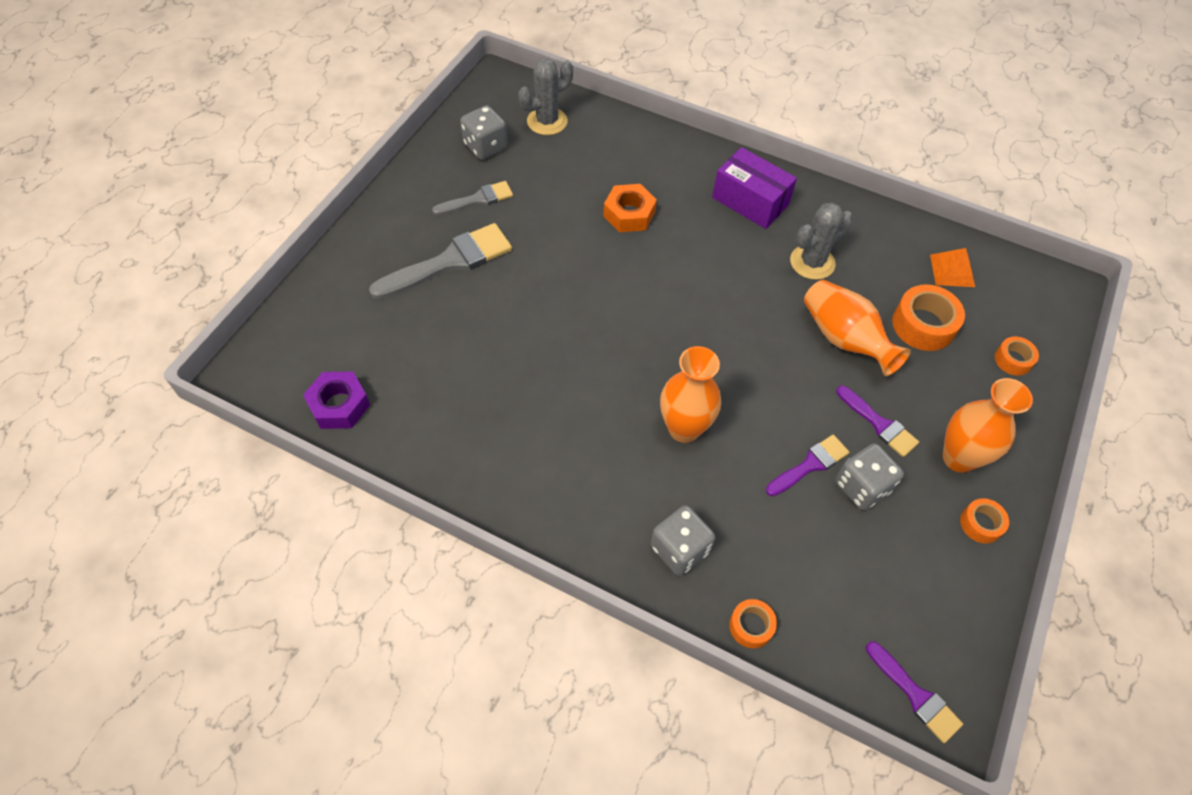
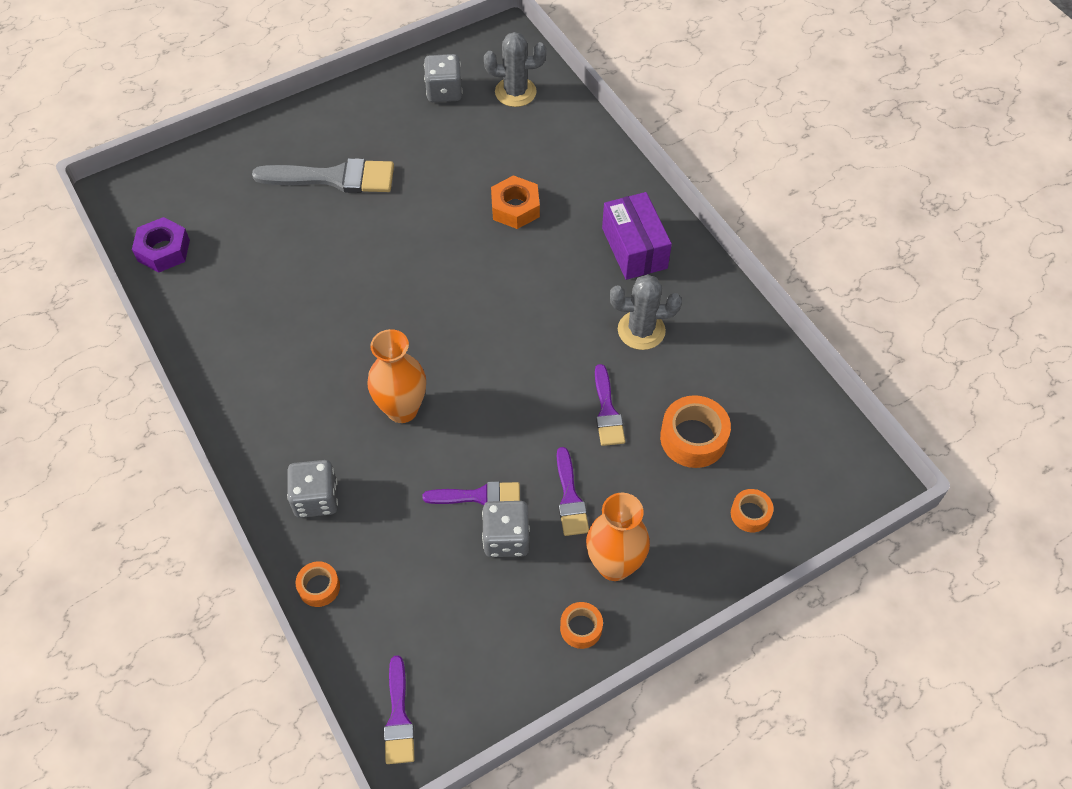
camera: 35 degrees right, 0 degrees up
grey brush [432,181,513,215] -> none
orange vase [804,280,911,376] -> purple brush [595,364,625,446]
orange pyramid [930,248,975,287] -> none

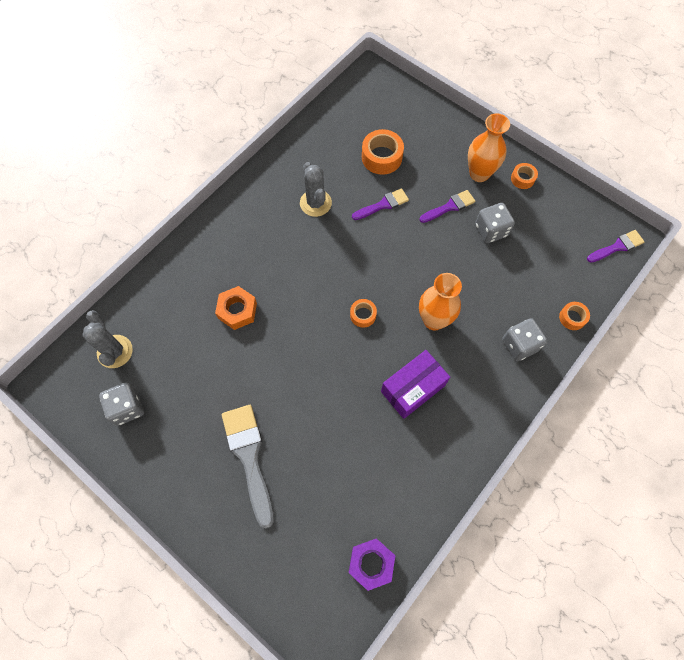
camera: 110 degrees left, 10 degrees up
purple brush [423,481,520,505] -> none
purple box [602,192,672,280] -> purple box moved to [381,350,450,419]
orange tape [731,489,774,532] -> orange tape moved to [350,299,377,328]

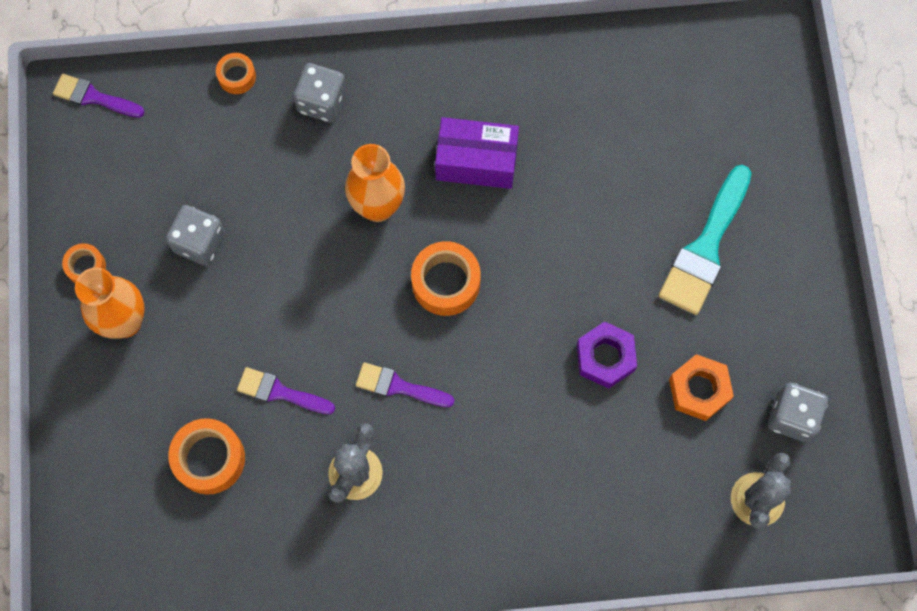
camera: 135 degrees left, 5 degrees up
orange nut [215,286,257,330] -> orange nut moved to [669,354,734,421]
grey brush [222,405,274,528] -> turquoise brush [659,165,752,315]
purple nut [349,538,395,591] -> purple nut moved to [577,322,637,389]
orange tape [350,299,377,328] -> orange tape [411,241,481,316], size x1.74
purple brush [419,190,475,223] -> purple brush moved to [356,362,454,407]

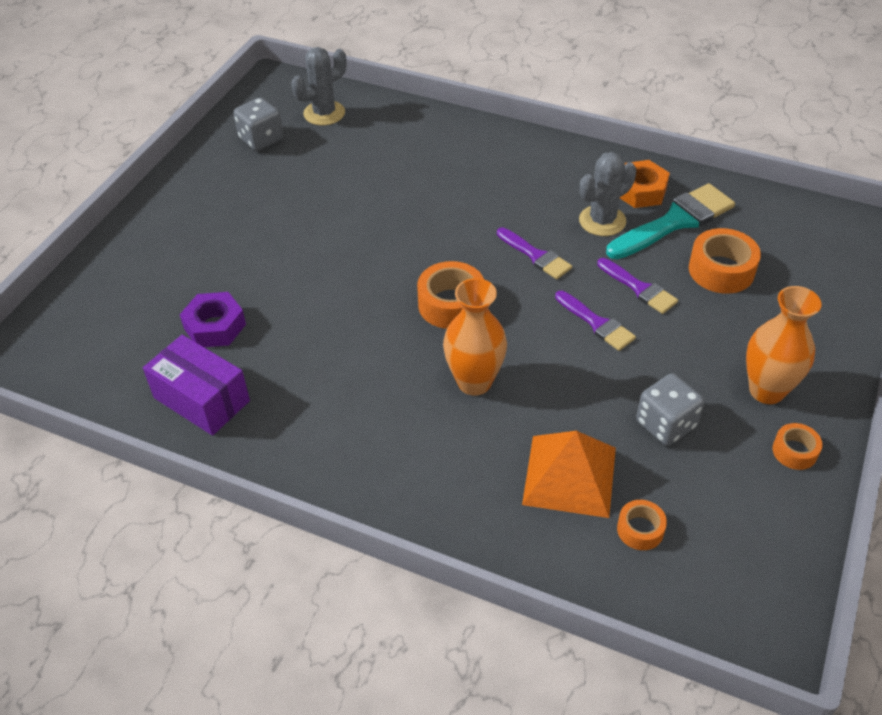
camera: 150 degrees left, 25 degrees down
purple brush [53,74,145,118] -> purple brush moved to [555,291,636,351]
orange tape [216,53,256,94] -> orange tape moved to [617,500,667,550]
grey dice [293,63,347,123] -> none
purple box [435,117,519,189] -> purple box moved to [143,335,250,436]
purple nut [577,322,637,389] -> purple nut moved to [180,292,246,347]
turquoise brush [659,165,752,315] -> turquoise brush moved to [606,183,735,259]
orange nut [669,354,734,421] -> orange nut moved to [620,160,670,208]
none -> orange pyramid [522,431,616,518]

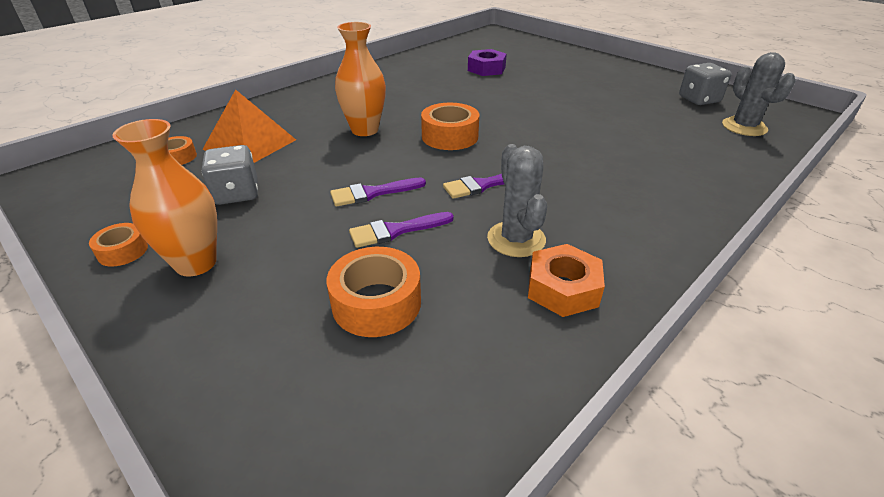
camera: 110 degrees right, 10 degrees down
purple box [143,335,250,436] -> none
turquoise brush [606,183,735,259] -> none

